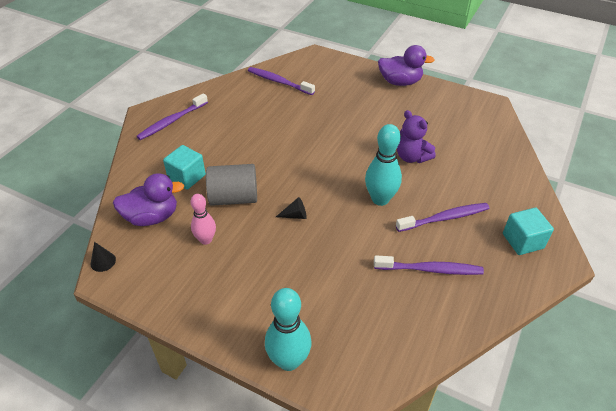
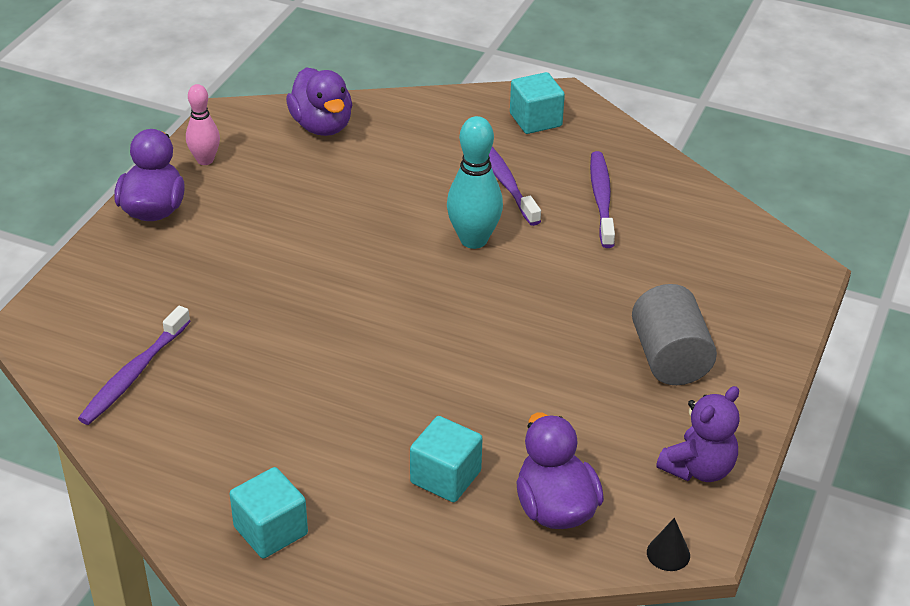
camera: 95 degrees left, 5 degrees down
purple toothbrush [136,93,208,140] -> turquoise cube [230,467,308,558]
pink bowling pin [191,194,216,245] -> pink bowling pin moved to [186,84,220,165]
grey cylinder [206,164,257,206] -> grey cylinder moved to [632,284,717,385]
turquoise bowling pin [265,288,311,371] -> none
black cone [276,197,307,219] -> none
purple teddy bear [397,110,436,163] -> purple teddy bear moved to [656,386,739,482]
none -> purple duck [286,67,352,136]

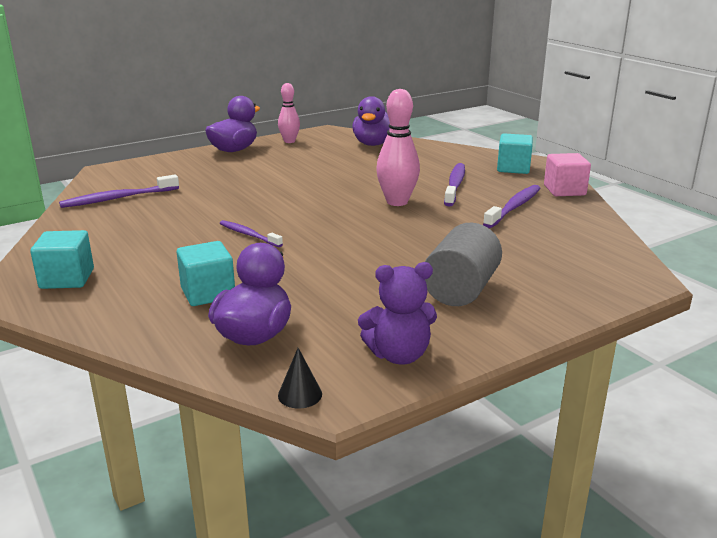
camera: 35 degrees right, 15 degrees down
turquoise bowling pin [447,116,503,249] -> pink bowling pin [376,89,420,206]
none -> purple toothbrush [220,220,283,247]
none -> pink cube [544,153,591,196]

